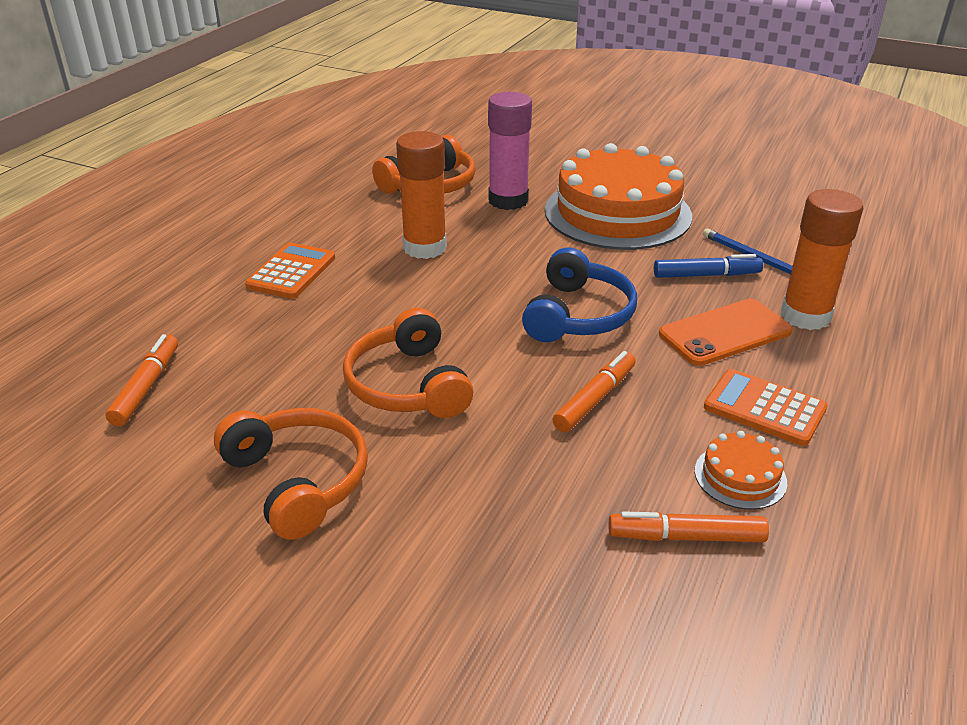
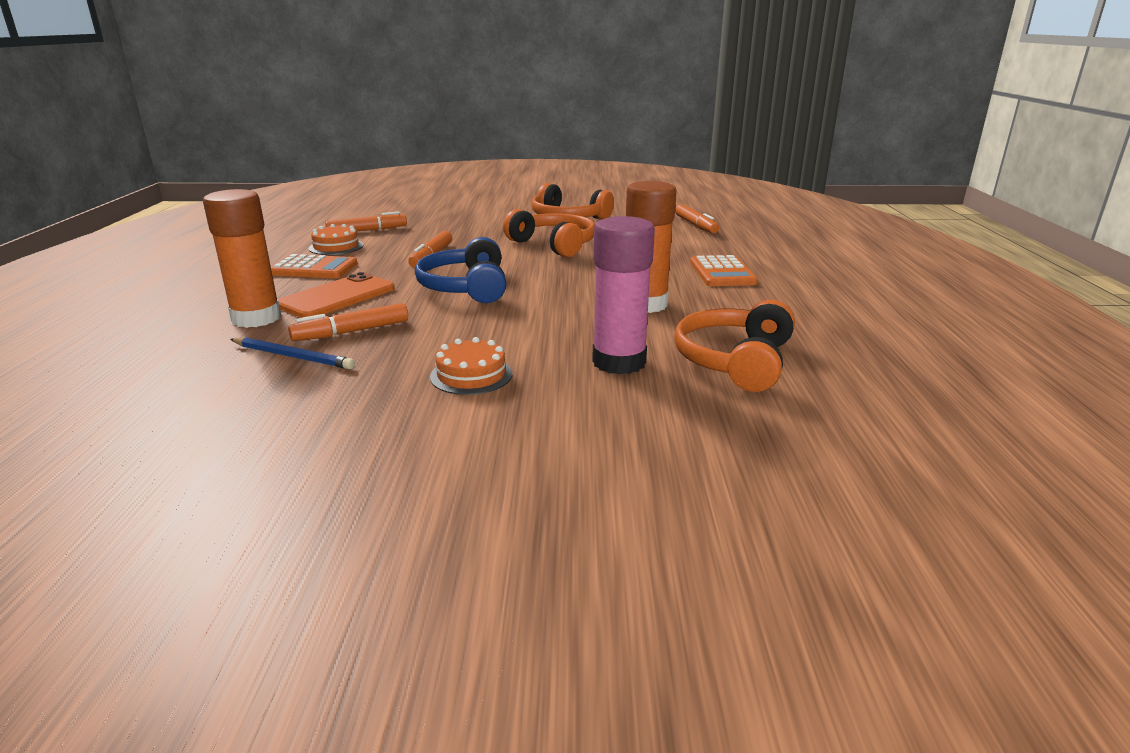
camera: 155 degrees right, 10 degrees down
orange cake [545,143,692,250] -> orange cake [430,337,513,395], size x0.41
blue marker [654,254,763,278] -> orange marker [288,303,408,341]

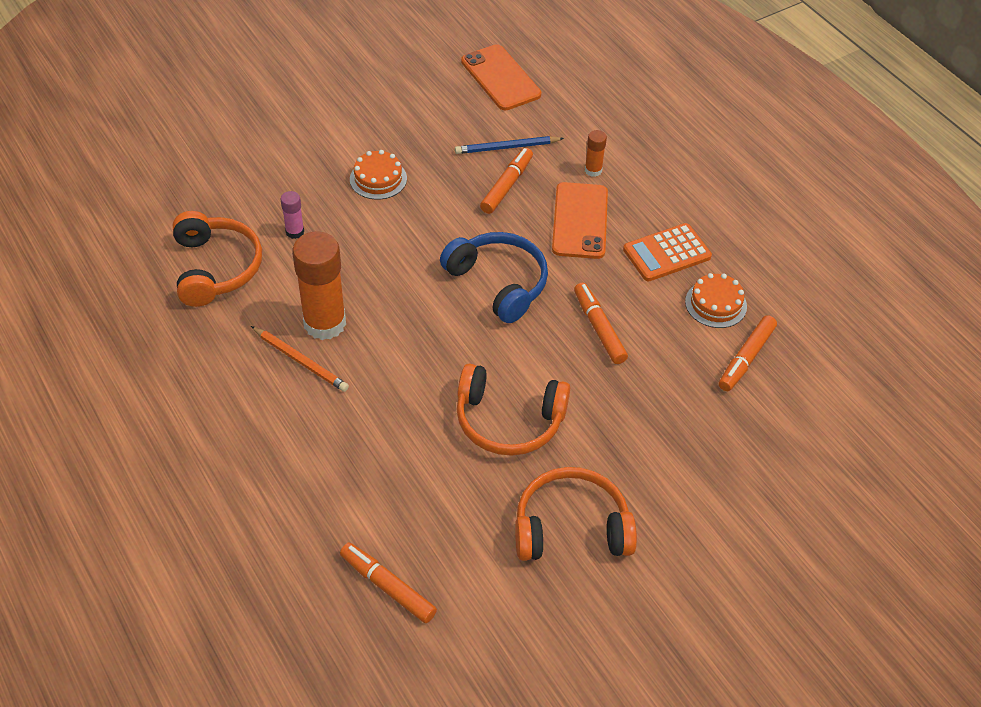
camera: 145 degrees right, 25 degrees up
orange glue stick [203,189,281,328] -> orange glue stick [585,130,607,177], size x0.46
pink glue stick [592,216,655,375] -> pink glue stick [281,191,304,239], size x0.46
orange calculator [690,255,758,286] -> none
none -> orange pencil [251,326,349,392]
none -> orange phone [461,44,541,110]

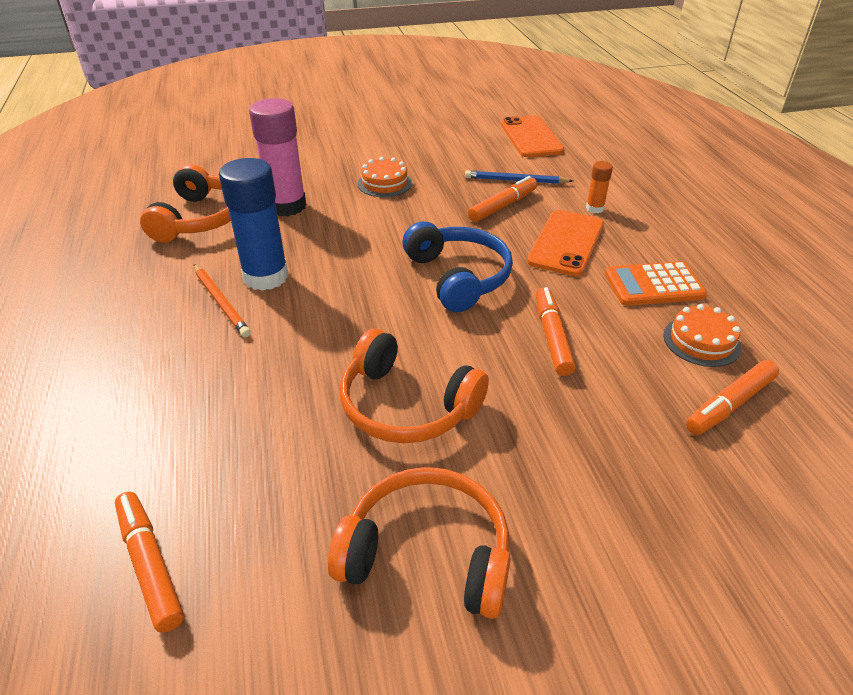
camera: 20 degrees right, 10 degrees down
pink glue stick [281,191,304,239] -> pink glue stick [249,98,306,217], size x2.17
orange glue stick [292,231,346,340] -> blue glue stick [219,158,288,291]

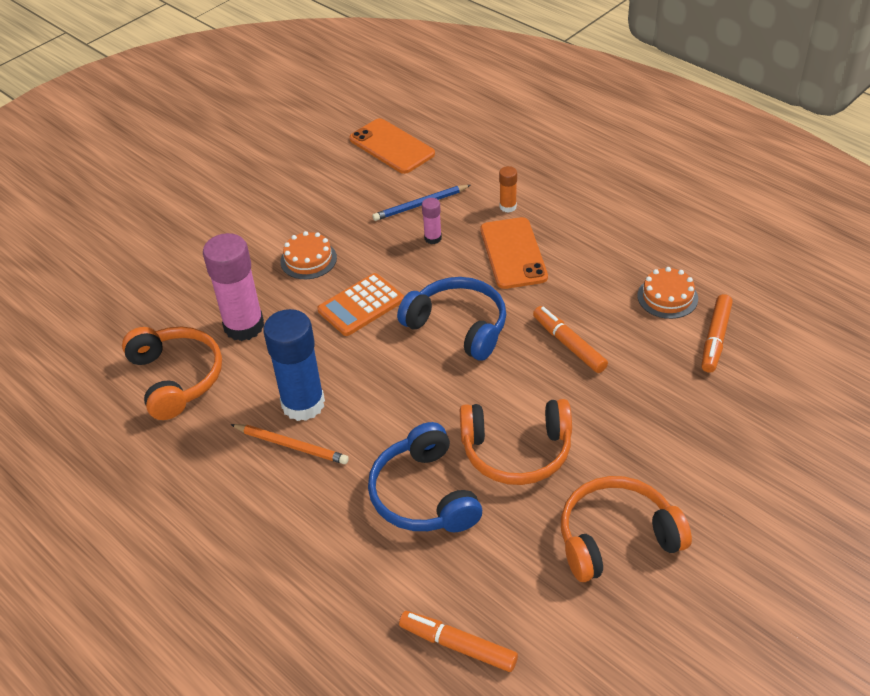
camera: 30 degrees left, 5 degrees up
orange marker [468,176,537,222] -> pink glue stick [422,198,442,244]
orange calculator [605,261,707,306] -> orange calculator moved to [317,273,404,336]
none -> blue headphones [368,422,482,532]

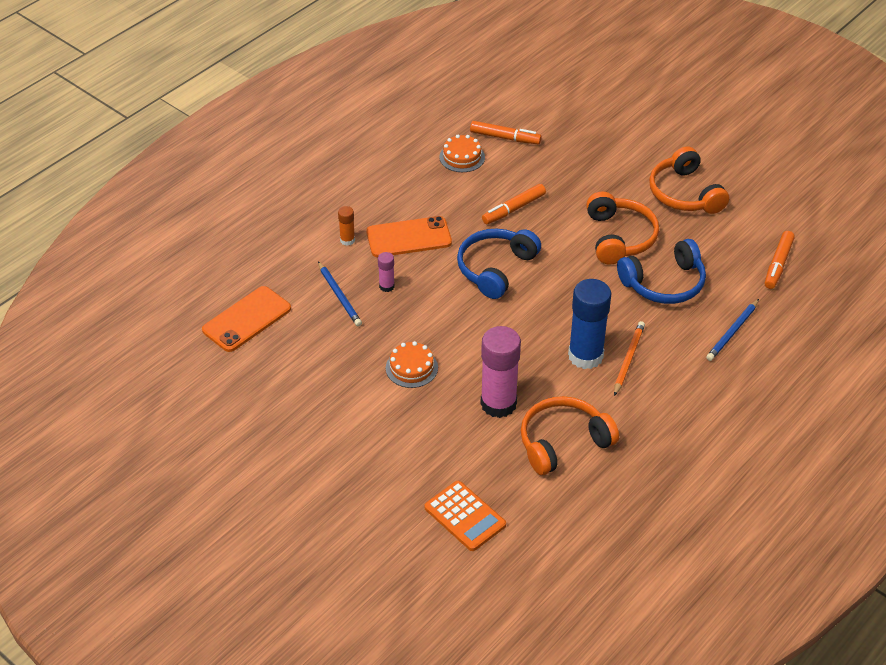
camera: 95 degrees left, 0 degrees up
orange calculator [317,273,404,336] -> orange calculator moved to [425,481,506,551]
none -> blue pencil [706,299,759,361]

